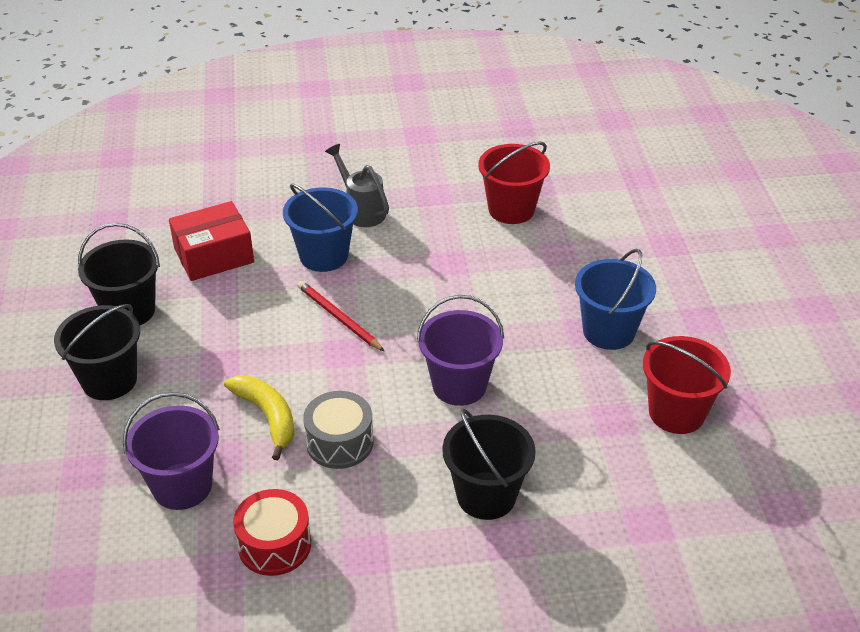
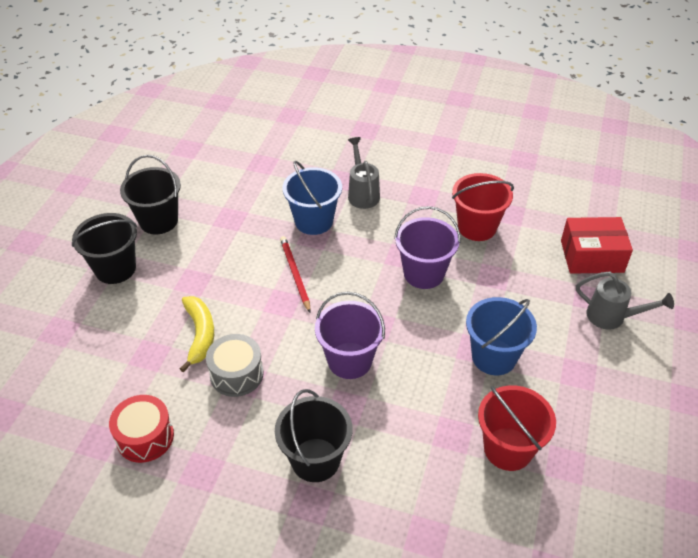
camera: 25 degrees right, 5 degrees up
purple bucket [123,392,220,510] -> purple bucket moved to [394,206,461,289]
red box [169,201,254,281] -> red box moved to [561,217,633,274]
none -> grey watering can [576,272,674,330]

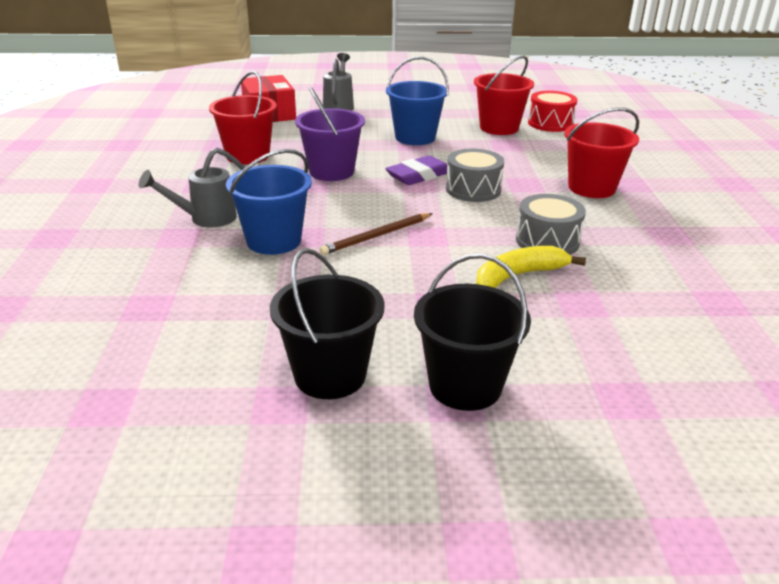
camera: 110 degrees left, 15 degrees down
red drum [109,395,174,463] -> red drum moved to [528,91,577,132]
black bucket [275,389,352,482] -> red bucket [564,107,639,198]
red pencil [280,236,311,312] -> brown pencil [319,213,433,255]
purple bucket [315,292,385,379] -> grey drum [446,149,504,202]
none -> purple eraser [385,156,448,185]

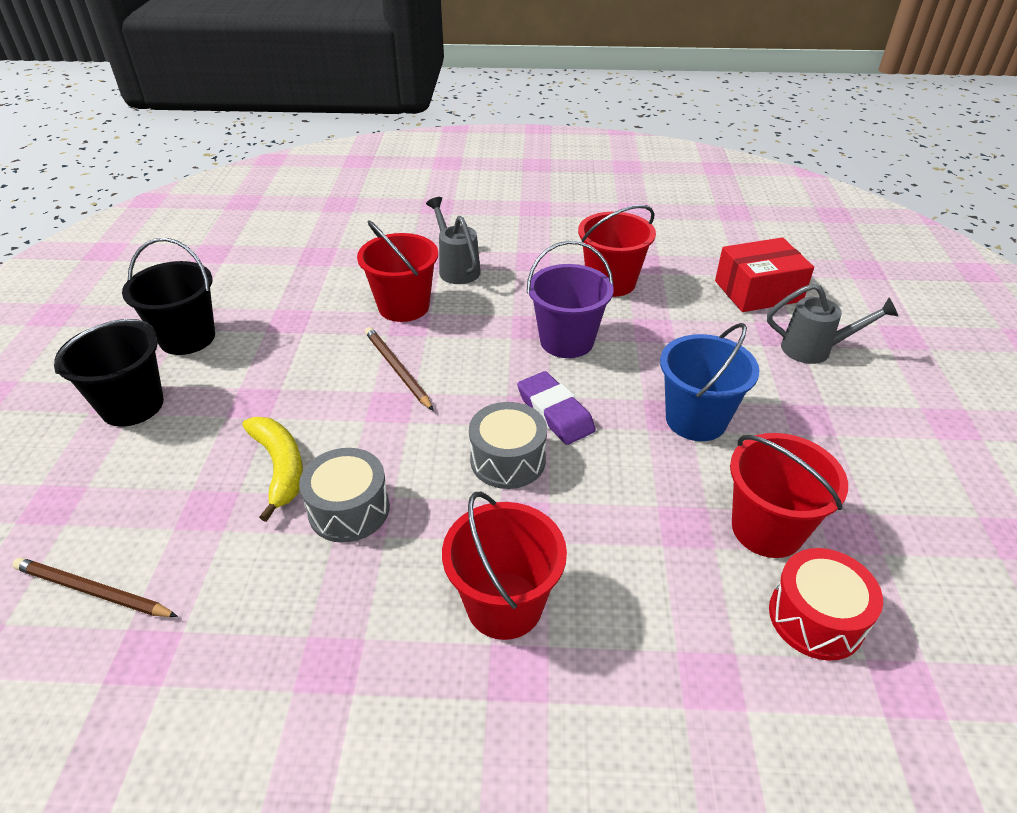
camera: 95 degrees right, 10 degrees up
blue bucket [226,149,312,255] -> red bucket [357,220,438,322]
none -> brown pencil [12,558,178,617]

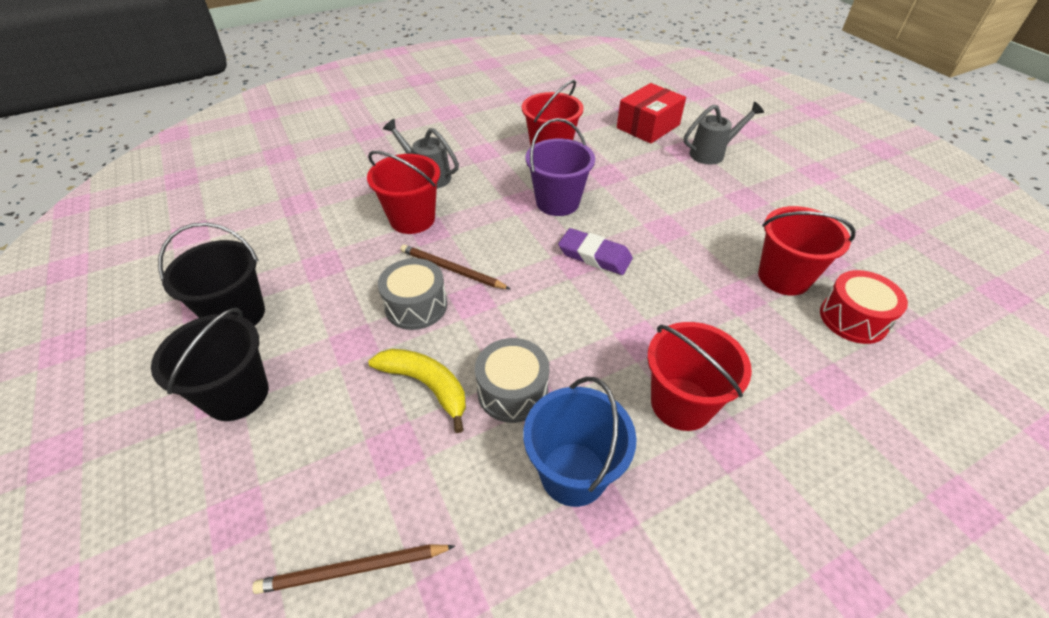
camera: 30 degrees left, 5 degrees up
grey drum [469,402,547,489] -> grey drum moved to [378,258,447,330]
blue bucket [660,323,760,441] -> blue bucket moved to [523,377,637,507]

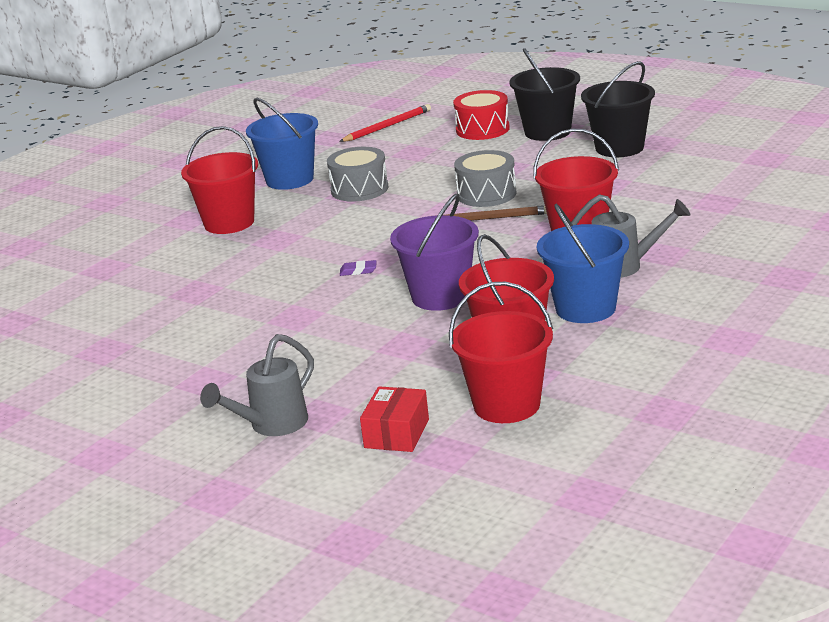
camera: 155 degrees right, 20 degrees down
brown pencil [252,544,455,594] -> red pencil [339,104,431,142]
yellow banana [369,349,466,433] -> none
purple eraser [558,228,633,275] -> purple eraser [340,260,376,276], size x0.46
red box [617,83,686,144] -> red box [360,386,429,452], size x0.65
red bucket [758,206,856,295] -> red bucket moved to [449,282,553,423]
red drum [820,270,908,344] -> red drum moved to [453,90,510,140]
none -> blue bucket [537,204,629,323]

